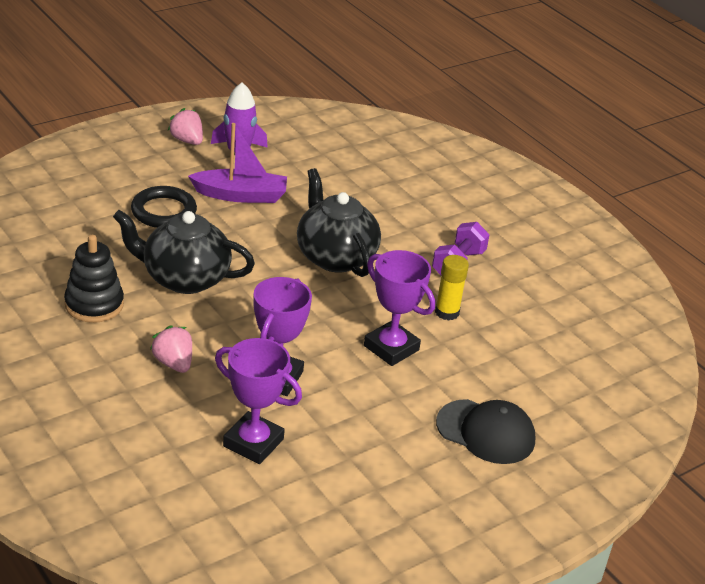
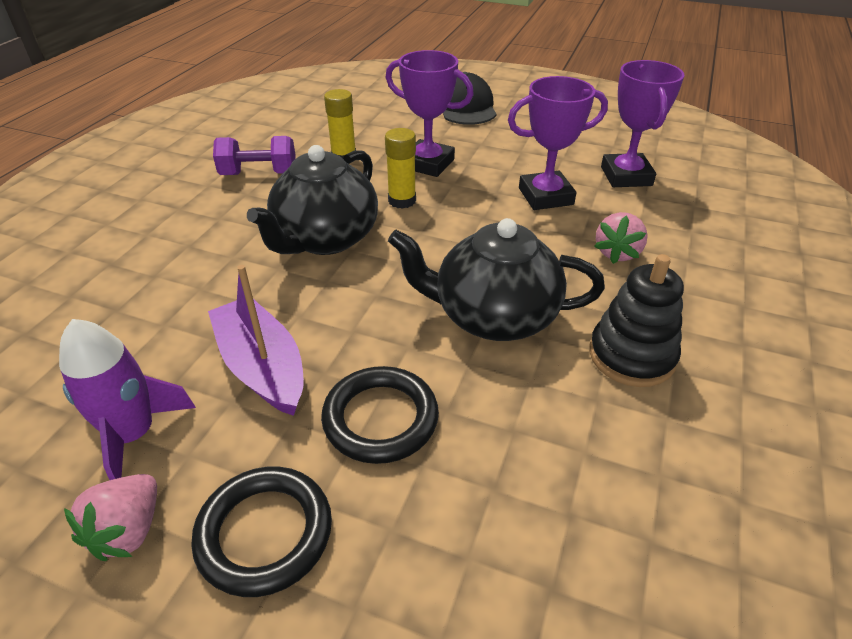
camera: 120 degrees left, 5 degrees up
black teapot [113,210,255,294] -> black teapot turned 120 degrees clockwise [388,218,605,341]
purple trophy [364,250,435,366] -> purple trophy turned 75 degrees counterclockwise [386,50,474,177]
none -> black ring [191,467,332,597]
none -> yellow glue stick [385,128,416,209]

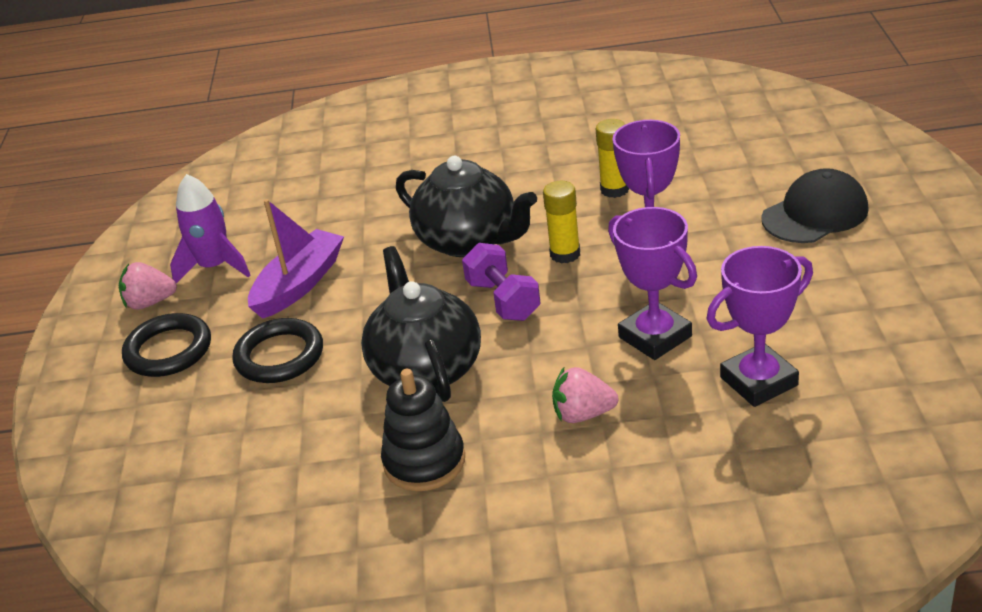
camera: 70 degrees right, 5 degrees down
purple dumbbell [213,136,296,175] -> purple dumbbell moved to [462,243,540,321]
black teapot [247,145,378,255] -> black teapot turned 150 degrees counterclockwise [396,156,537,257]

